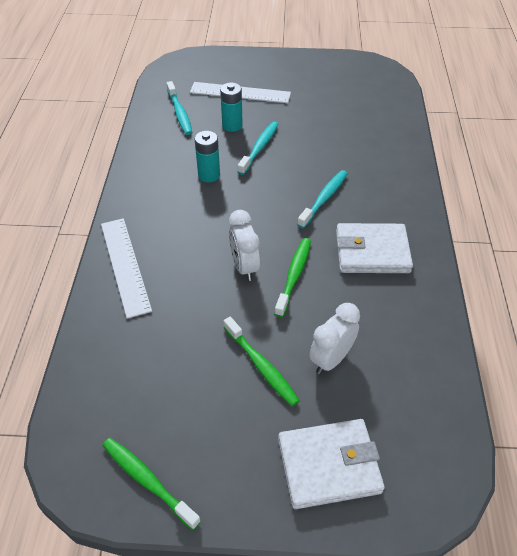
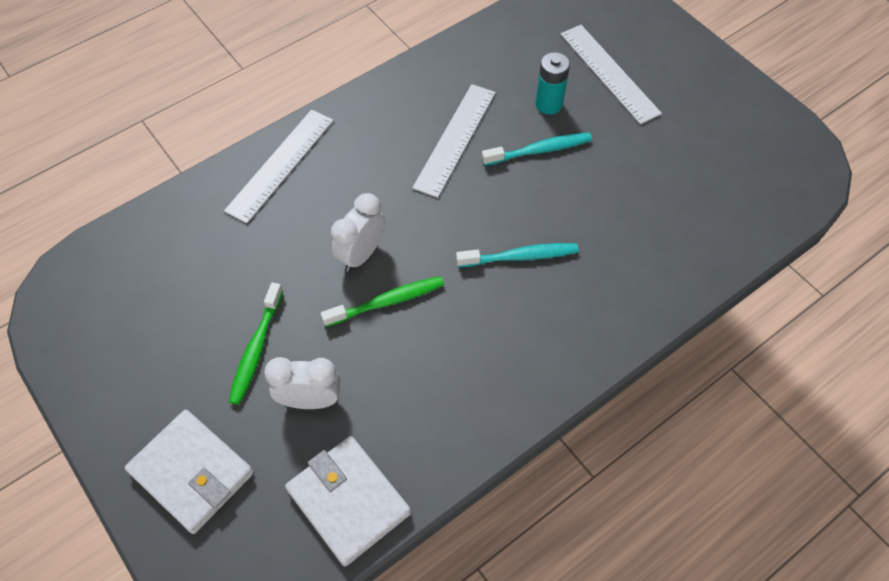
camera: 50 degrees right, 10 degrees up
green toothbrush [102,438,201,530] -> none
turquoise toothbrush [167,81,192,135] -> none
turquoise battery [194,131,220,182] -> white ruler [412,84,496,198]
white wallet [336,223,413,273] -> white wallet moved to [285,436,411,566]

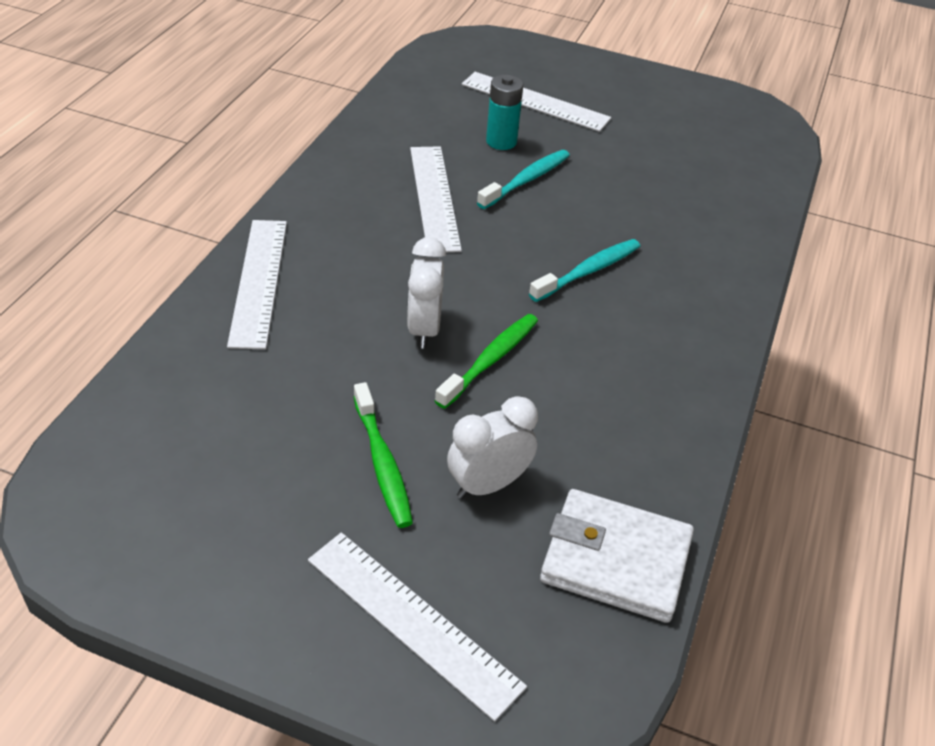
camera: 35 degrees left, 15 degrees down
white wallet [125,410,254,534] -> white ruler [308,533,527,721]

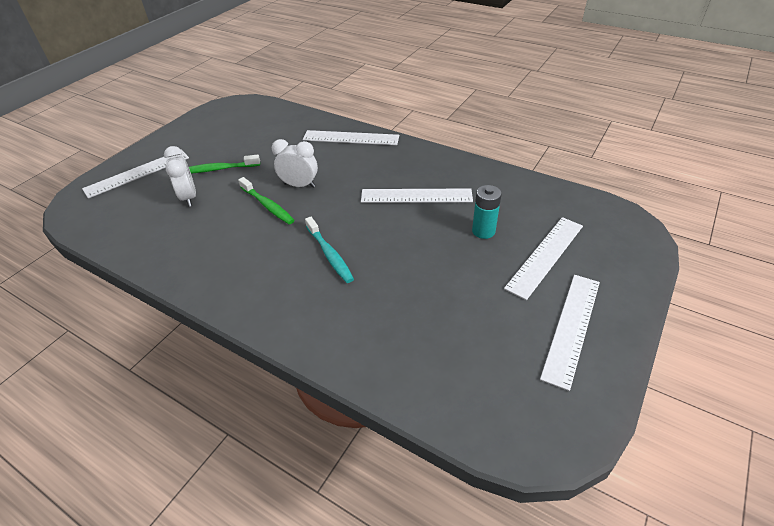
camera: 105 degrees right, 0 degrees up
turquoise toothbrush [477,150,570,209] -> none
white wallet [540,489,694,623] -> none
none -> white ruler [540,275,600,391]

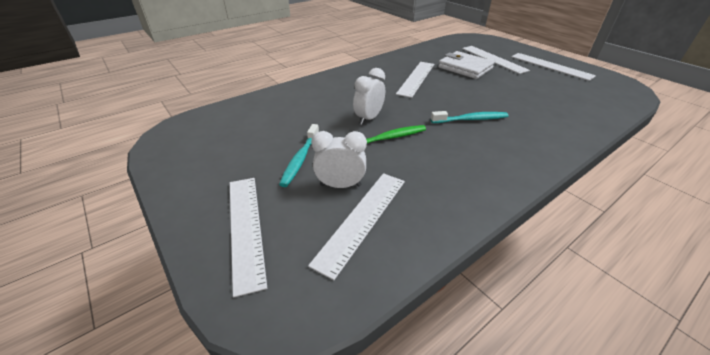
camera: 70 degrees left, 5 degrees down
green toothbrush [189,155,260,174] -> turquoise toothbrush [279,124,319,187]
white ruler [303,130,399,145] -> white ruler moved to [308,173,405,280]
turquoise battery [472,185,502,239] -> white wallet [438,51,495,79]

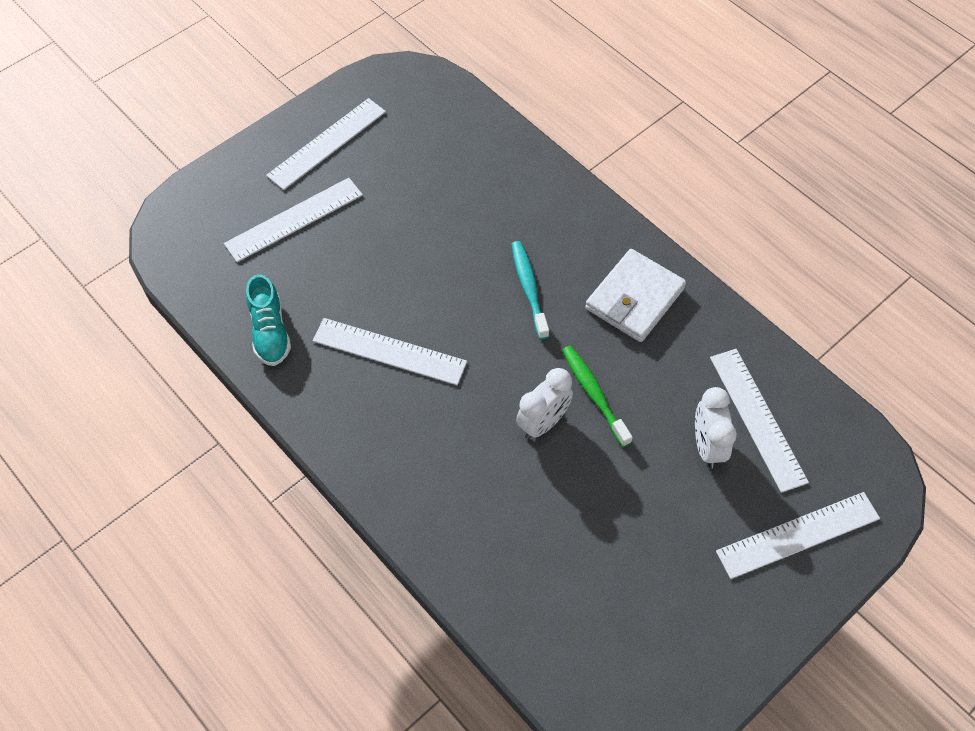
camera: 95 degrees left, 20 degrees up
turquoise toothbrush [279,124,319,187] -> none
white ruler [308,173,405,280] -> white ruler turned 45 degrees clockwise [710,349,809,493]
white clock [353,68,385,125] -> white clock turned 75 degrees counterclockwise [516,368,573,439]
white wallet [438,51,495,79] -> white wallet moved to [585,249,686,342]
none -> turquoise shoe [246,274,291,366]

